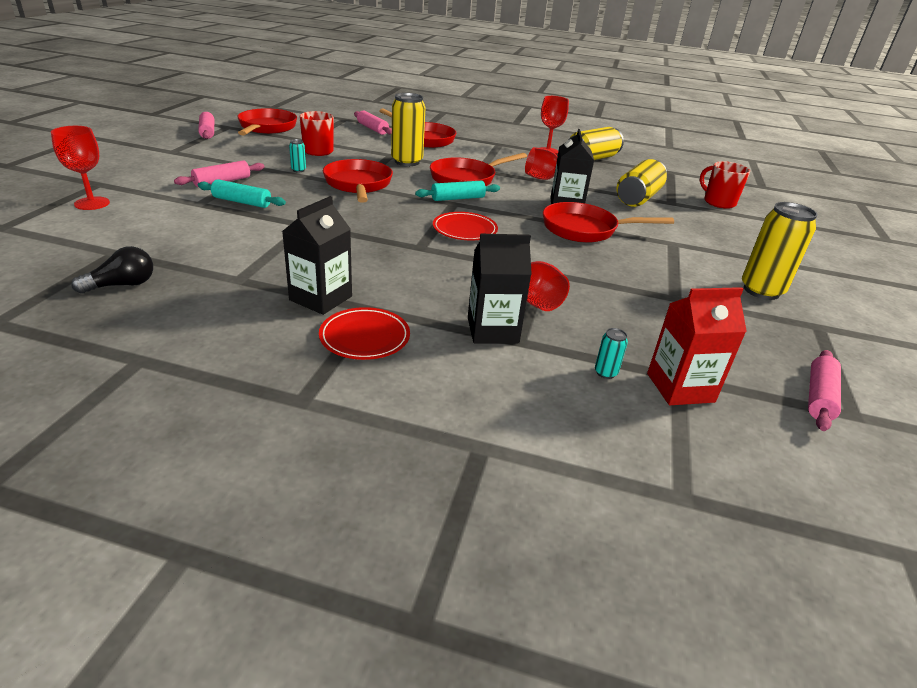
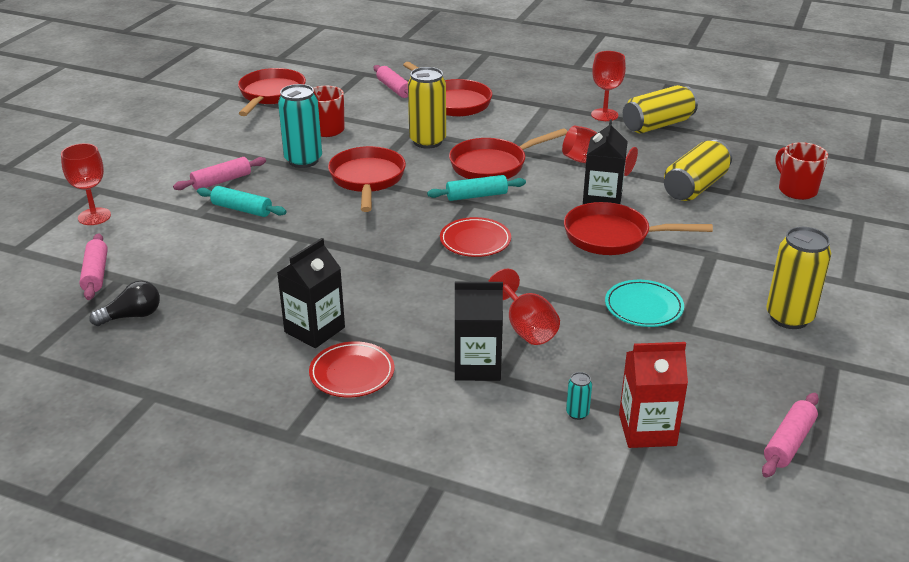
camera: 10 degrees right, 0 degrees up
pink rolling pin [198,112,214,139] -> pink rolling pin moved to [79,233,108,300]
turquoise can [289,139,306,172] -> turquoise can [278,84,322,168], size x2.32
none -> turquoise plate [605,280,684,327]

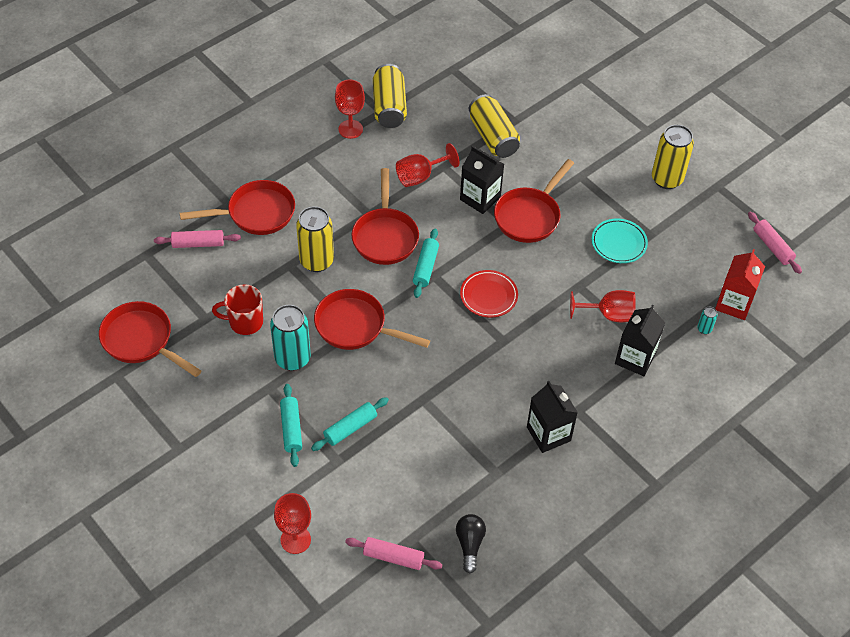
camera: 65 degrees left, 20 degrees up
pink rolling pin [173,157,266,190] -> turquoise rolling pin [280,384,302,467]
red plate [309,342,395,397] -> none
red mug [776,142,828,200] -> none

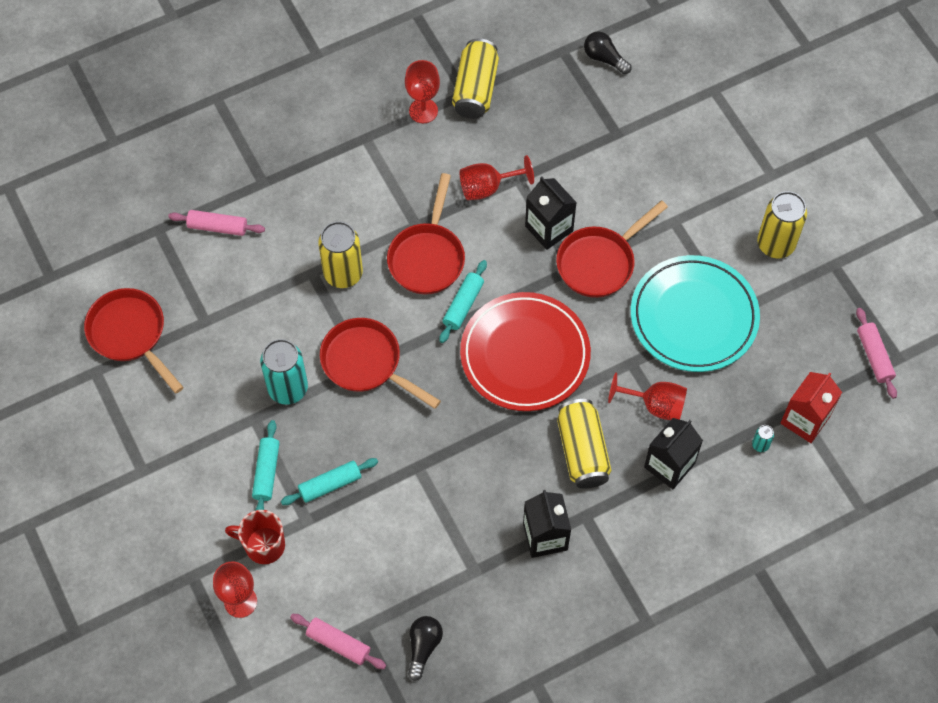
camera: 15 degrees right, 10 degrees up
red pan [180,180,295,235] -> none
red mug [212,284,263,335] -> red mug moved to [225,510,285,564]
red plate [460,270,518,318] -> red plate [460,292,591,411], size x1.94
yellow can [469,94,520,158] -> yellow can moved to [557,399,611,489]
turquoise plate [591,219,648,263] -> turquoise plate [631,255,760,372], size x1.94
none -> black light bulb [584,31,631,74]

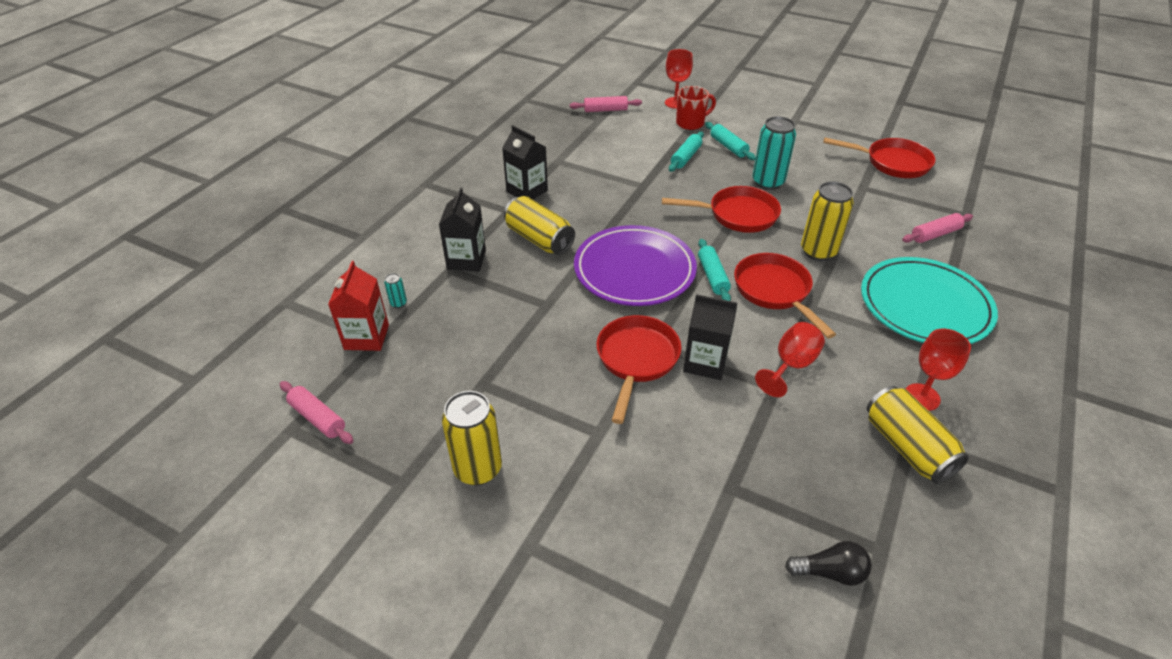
camera: 145 degrees right, 20 degrees down
black light bulb [408,616,443,681] -> none
red plate [460,292,591,411] -> purple plate [574,225,697,306]
red goblet [608,372,687,420] -> none
turquoise plate [631,255,760,372] -> turquoise plate moved to [861,257,998,344]

